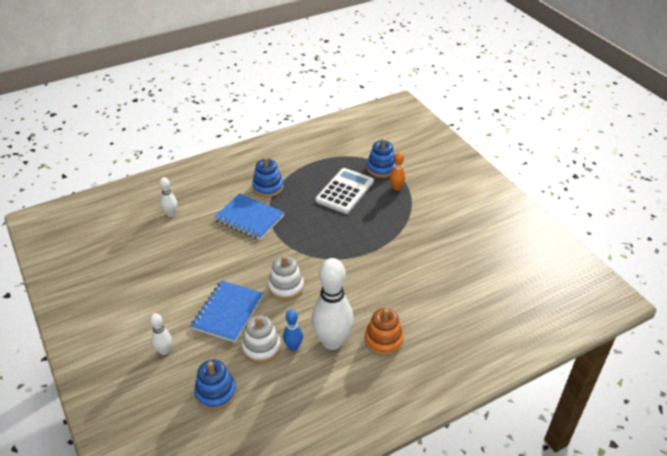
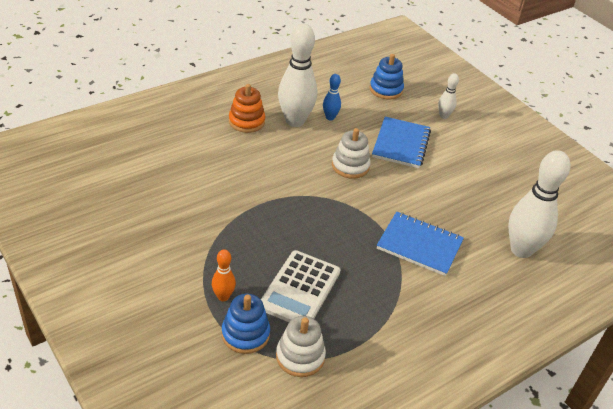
camera: 170 degrees right, 0 degrees up
white bowling pin [159,177,177,217] -> white bowling pin [508,150,570,258], size x2.09
white stacking toy [242,315,281,363] -> white stacking toy moved to [276,316,326,377]
blue stacking toy [252,157,283,197] -> none

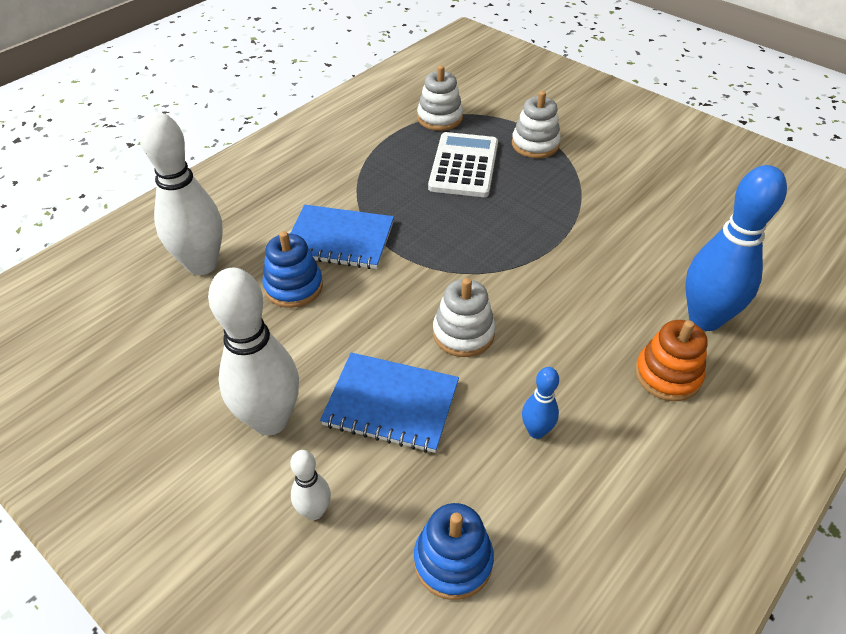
camera: 170 degrees right, 5 degrees up
orange bowling pin [212,249,236,301] -> white stacking toy [512,91,561,158]
blue stacking toy [222,294,270,354] -> blue stacking toy moved to [262,231,323,308]
white bowling pin [278,24,317,127] -> white bowling pin moved to [208,268,299,436]
blue notebook [372,117,431,168] -> blue notebook turned 75 degrees counterclockwise [320,352,459,453]
none -> blue bowling pin [685,165,787,331]

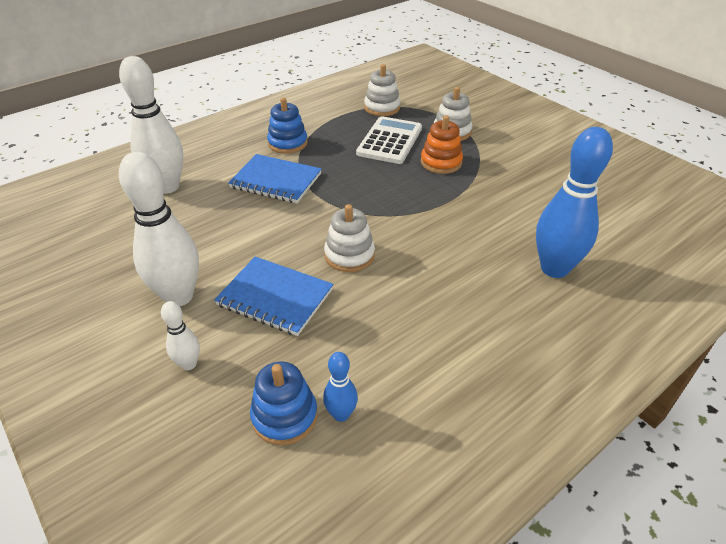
camera: 10 degrees right, 5 degrees down
blue stacking toy [262,231,323,308] -> blue stacking toy moved to [267,97,308,154]
blue bowling pin [522,367,559,439] -> blue bowling pin moved to [323,352,358,422]
orange stacking toy [635,320,708,401] -> orange stacking toy moved to [421,115,463,174]

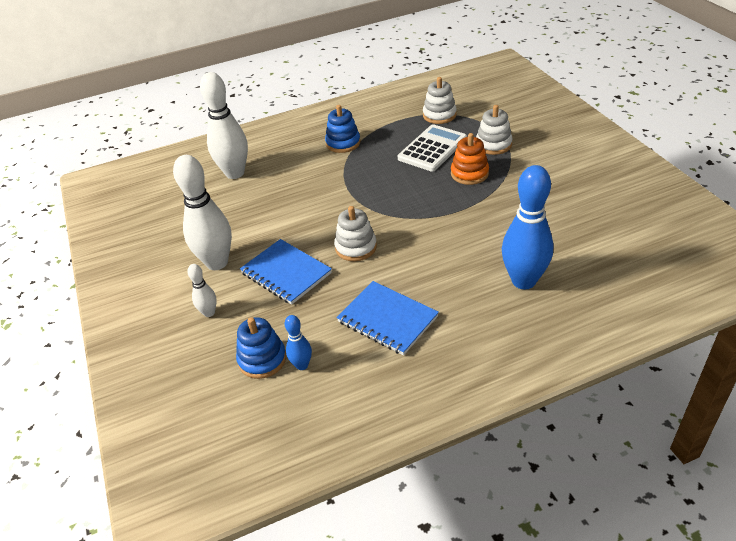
camera: 20 degrees right, 0 degrees up
blue notebook [228,154,322,203] -> blue notebook moved to [336,281,439,355]

